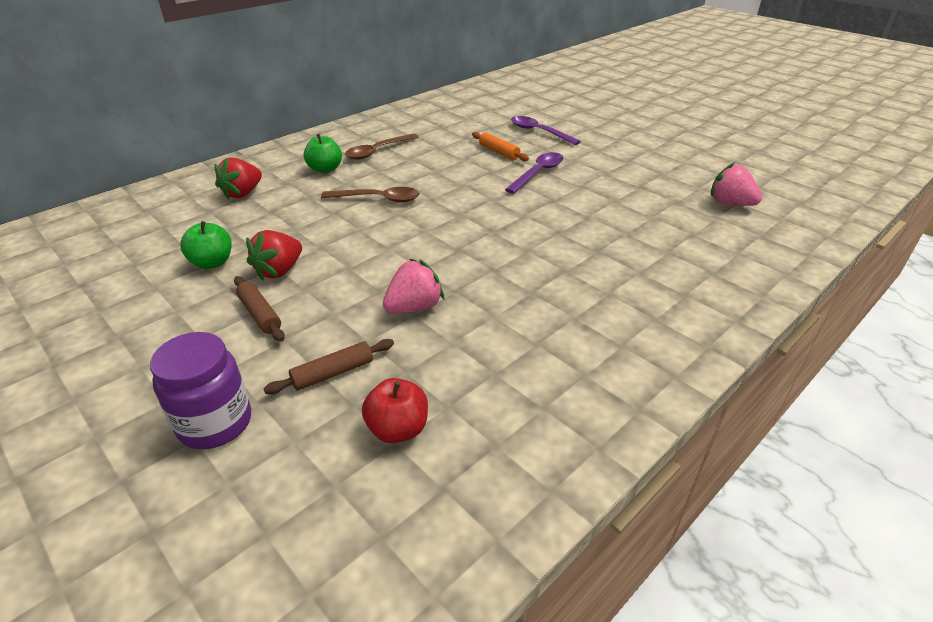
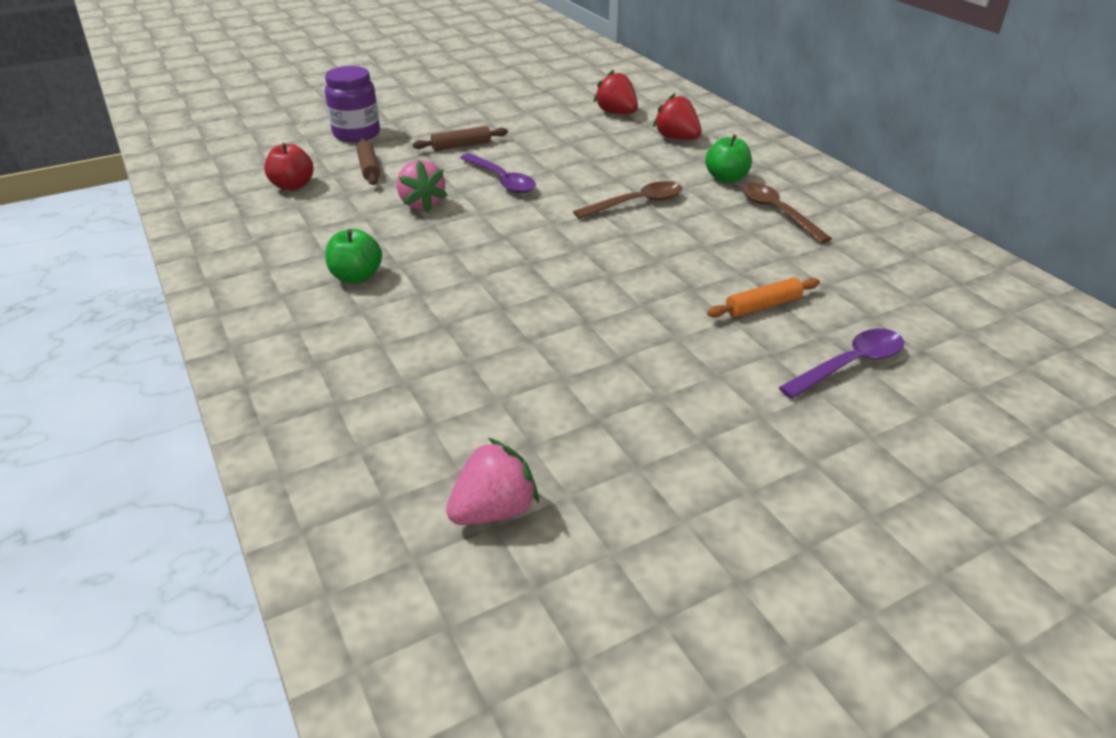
camera: 105 degrees right, 0 degrees up
green apple [180,221,232,269] -> green apple moved to [325,229,382,283]
red strawberry [246,230,302,281] -> red strawberry moved to [594,70,638,114]
brown spoon [321,187,419,202] -> brown spoon turned 135 degrees counterclockwise [573,181,682,219]
purple spoon [505,152,563,194] -> purple spoon moved to [460,153,536,193]

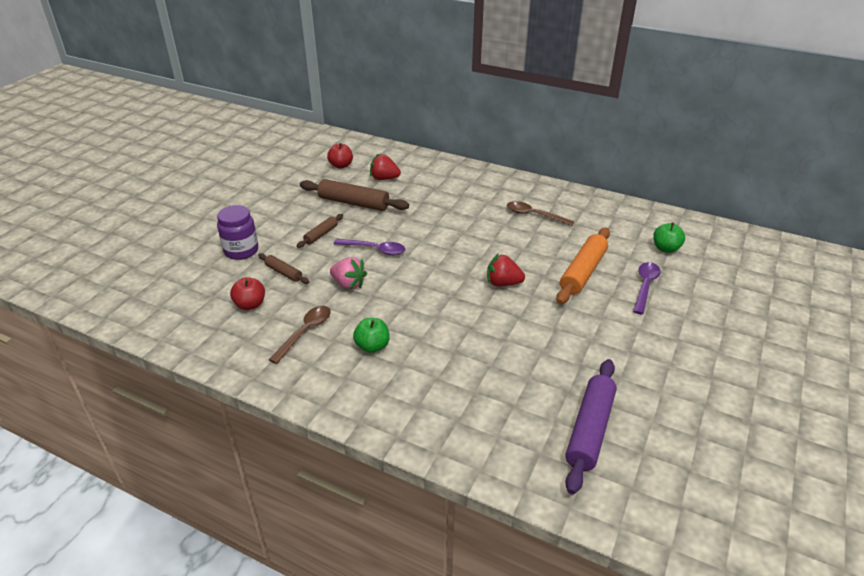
camera: 35 degrees left, 0 degrees up
pink strawberry [446,438,539,525] -> purple rolling pin [565,359,617,495]
brown spoon [573,181,682,219] -> brown spoon moved to [269,306,331,364]
red strawberry [653,93,701,140] -> red strawberry moved to [487,253,525,286]
green apple [705,134,752,183] -> green apple moved to [653,223,685,253]
orange rolling pin [707,278,820,318] -> orange rolling pin [556,228,610,304], size x1.88
none -> brown rolling pin [300,179,409,211]
none -> red apple [327,143,353,169]

